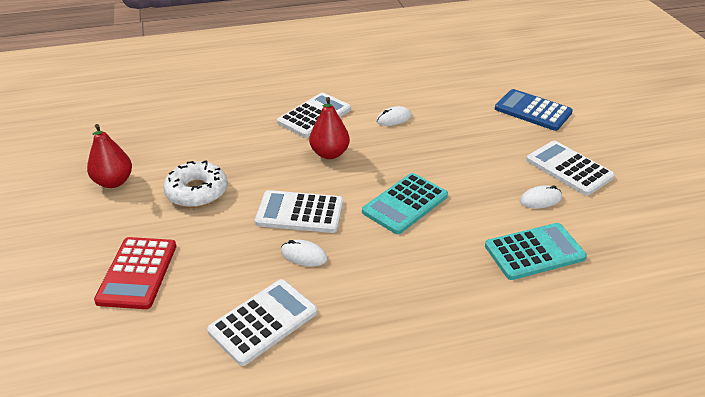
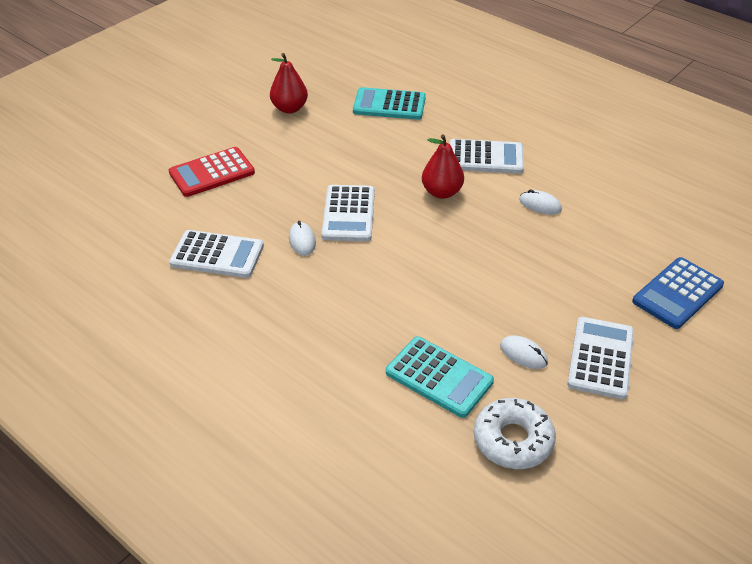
camera: 55 degrees right, 5 degrees up
white donut [163,160,228,208] -> white donut moved to [474,398,556,469]
white calculator [255,190,343,233] -> white calculator turned 150 degrees counterclockwise [321,185,375,241]
turquoise calculator [362,173,448,234] -> turquoise calculator moved to [353,87,426,120]
blue calculator [495,89,573,131] -> blue calculator turned 135 degrees counterclockwise [632,257,724,329]

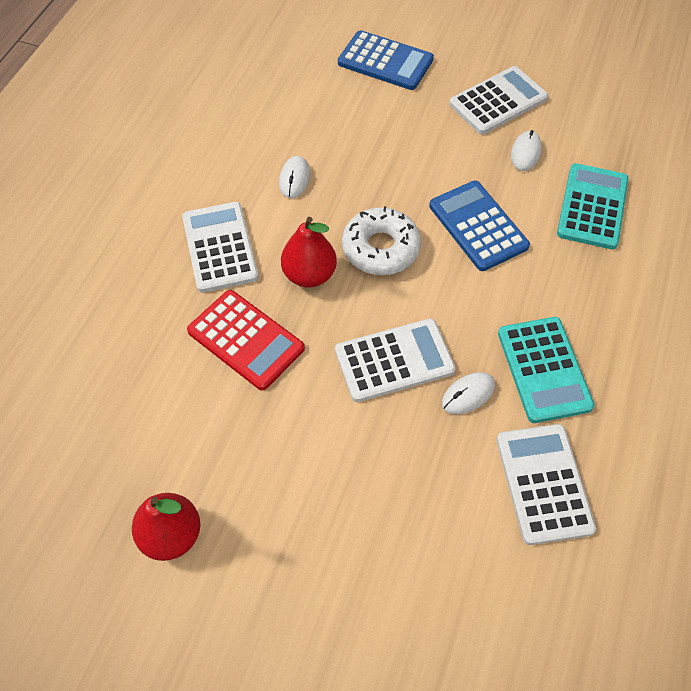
camera: 110 degrees left, 15 degrees up
red calculator [169,147,255,197] -> red calculator moved to [187,290,305,390]
turquoise calculator [353,87,426,120] -> turquoise calculator moved to [498,317,595,423]
white donut [474,398,556,469] -> white donut moved to [342,206,421,275]
white calculator [567,317,634,400] -> white calculator turned 150 degrees clockwise [449,66,548,135]
none -> blue calculator [429,181,530,271]

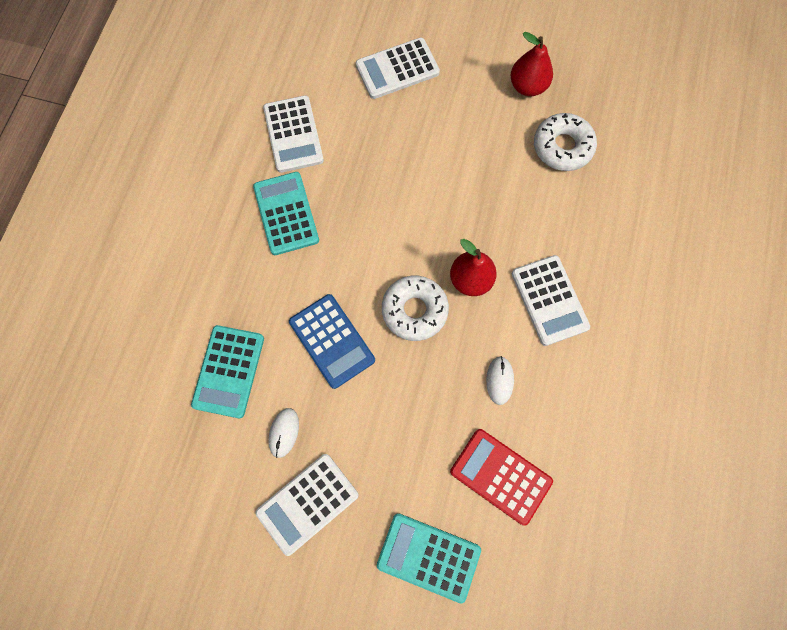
camera: 175 degrees right, 15 degrees up
red calculator [187,290,305,390] -> red calculator moved to [450,429,553,526]
white calculator [335,318,456,402] -> white calculator moved to [356,38,440,99]
blue calculator [338,30,434,90] -> turquoise calculator [377,513,481,603]
white mouse [442,372,495,414] -> none
none -> white donut [534,113,597,171]

